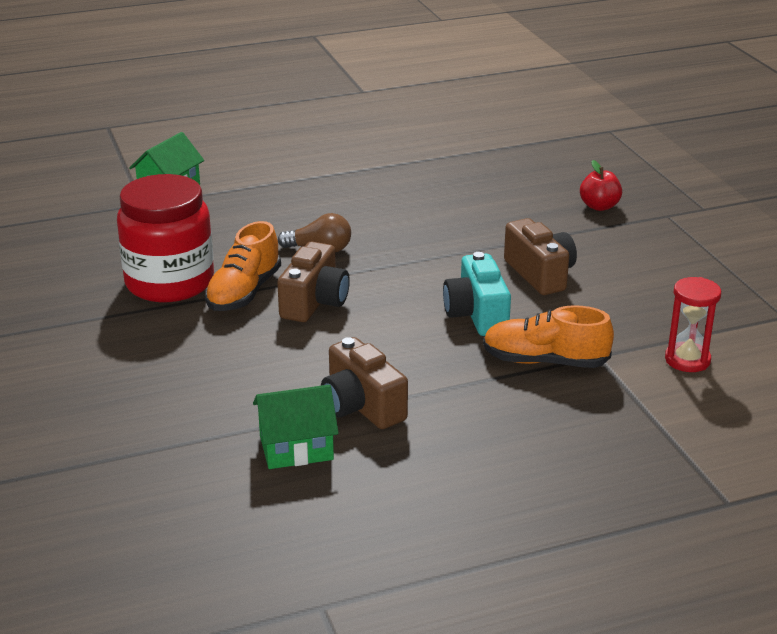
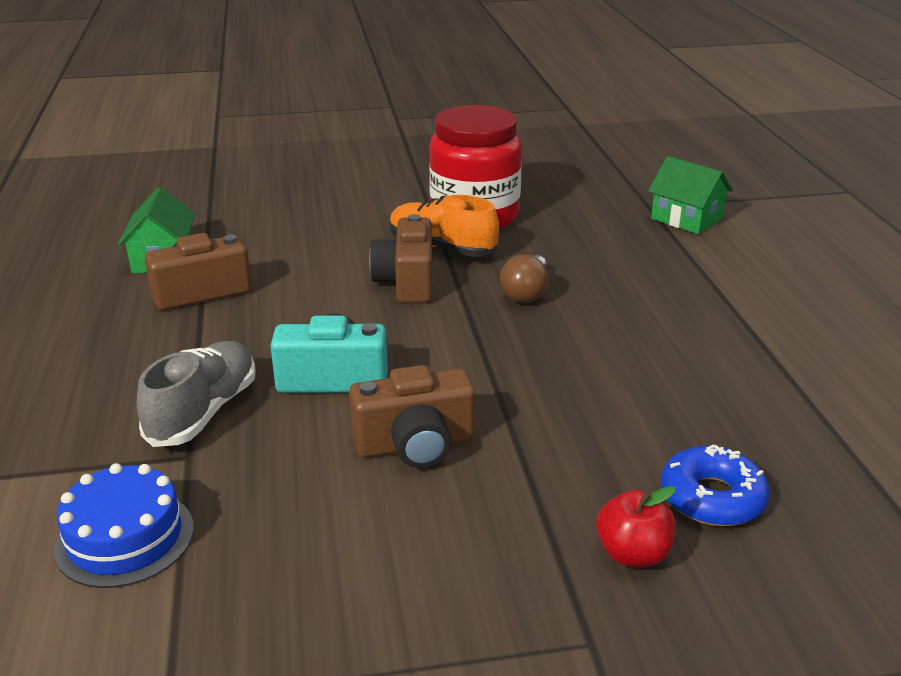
camera: 100 degrees right, 0 degrees up
brown camera [277,242,350,322] -> brown camera turned 60 degrees clockwise [369,214,432,303]
orange shoe [483,305,614,368] -> grey shoe [137,341,256,447]
red hourglass [665,277,721,372] -> blue cake [54,463,194,588]
none -> blue donut [661,445,770,526]

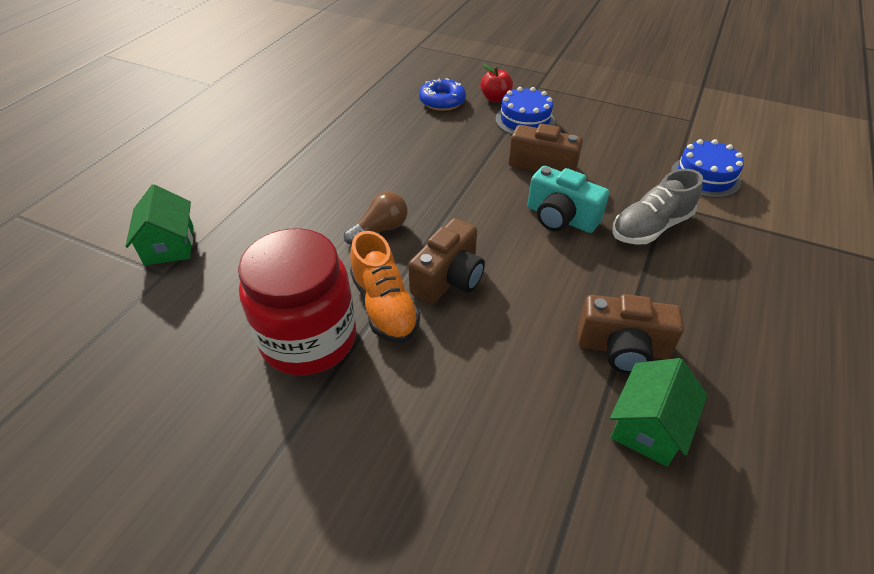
camera: 145 degrees left, 15 degrees up
none -> blue cake [495,87,555,134]

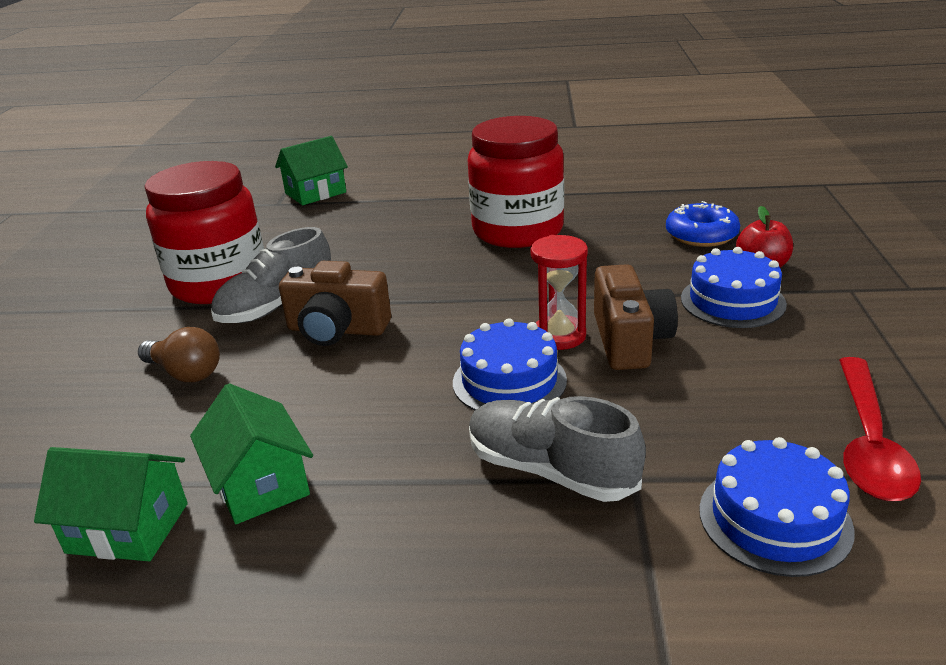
camera: 70 degrees right, 15 degrees down
brown light bulb [344,192,408,245] -> brown light bulb moved to [138,327,220,382]
orange shoe [350,231,420,343] -> grey shoe [211,227,331,323]
turquoise camera [528,166,609,233] -> blue cake [453,318,567,410]
brown camera [578,294,684,374] -> green house [190,383,313,524]
none -> red jar [468,116,564,248]
none -> red hourglass [531,235,588,350]
none -> red spoon [839,357,921,501]

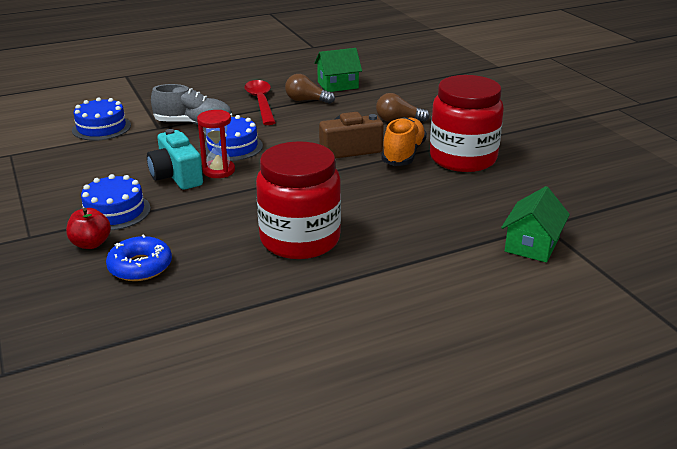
camera: 150 degrees right, 0 degrees up
green house [190,383,313,524] -> brown light bulb [285,74,335,104]
grey shoe [211,227,331,323] -> orange shoe [381,117,427,166]
brown camera [594,264,678,370] -> turquoise camera [147,129,203,190]
red spoon [839,357,921,501] -> red spoon moved to [245,80,276,125]

